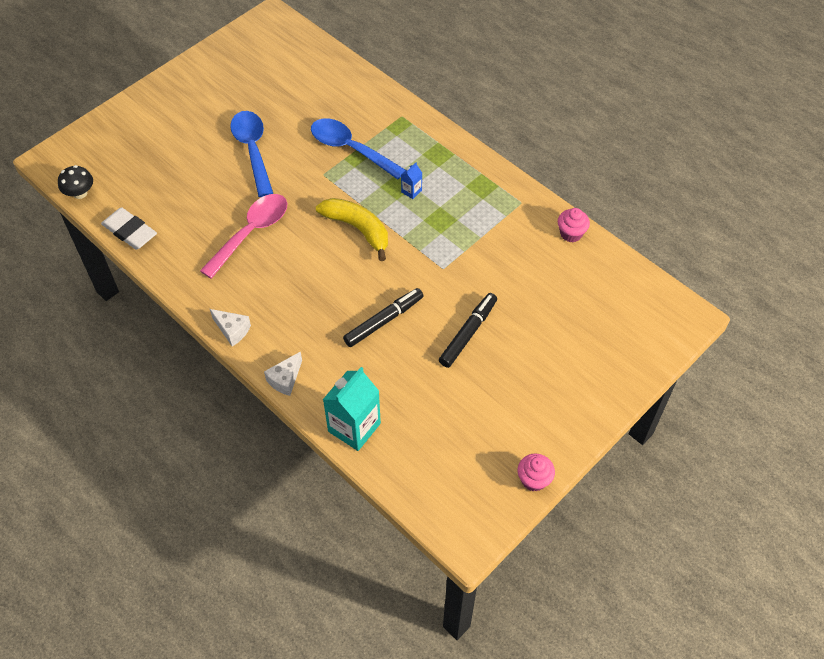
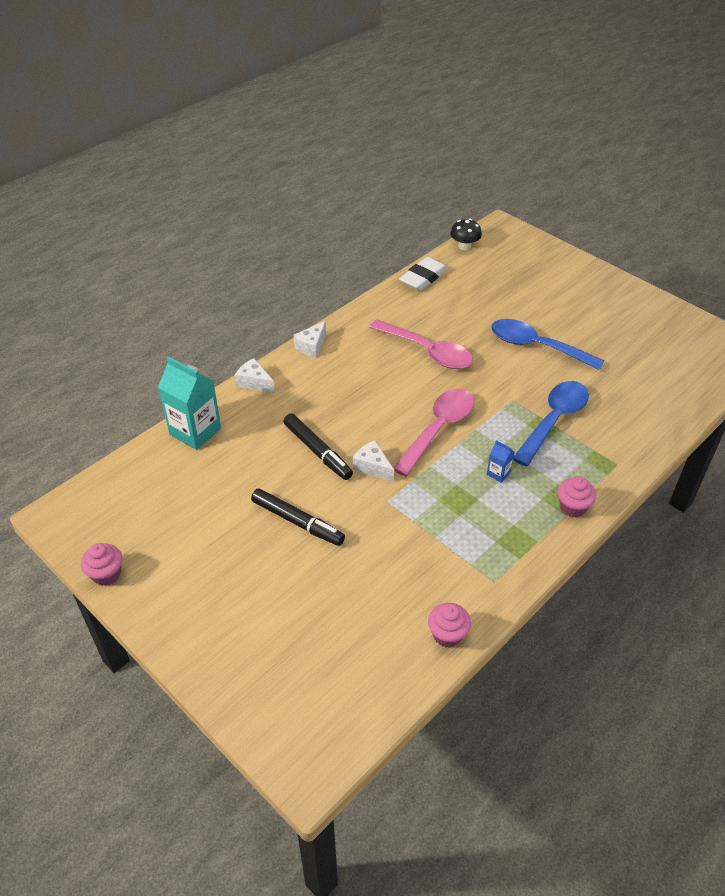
camera: 90 degrees right, 10 degrees down
blue spoon [230,111,273,197] -> blue spoon turned 135 degrees counterclockwise [491,319,604,370]
yellow banana [316,198,388,261] -> pink spoon [393,389,474,477]
none -> white cheese [353,440,394,482]
none -> pink cupcake [558,476,596,517]

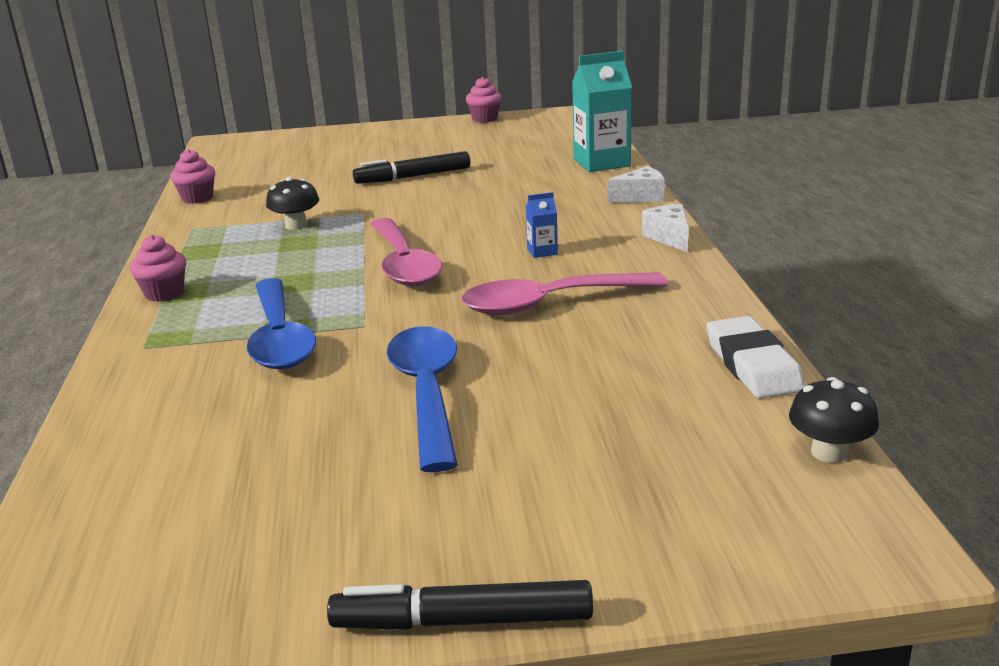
camera: 130 degrees right, 20 degrees down
black marker [283,414,353,480] -> black marker moved to [327,580,593,630]
white cheese [353,440,394,482] -> none
blue carton [487,440,515,483] -> blue carton moved to [526,192,558,258]
blue spoon [491,319,604,370] -> blue spoon turned 75 degrees counterclockwise [386,327,458,472]
none -> black mushroom [266,176,319,230]

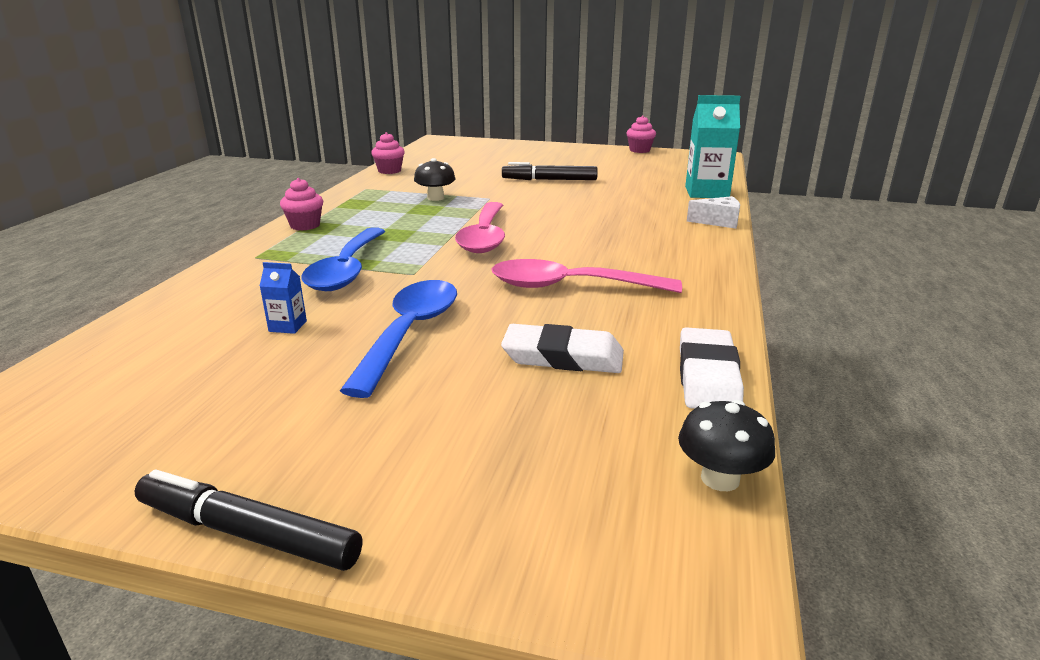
camera: 20 degrees right, 0 degrees up
blue carton [526,192,558,258] -> blue carton moved to [260,262,307,334]
white cheese [642,204,689,252] -> none
none -> white eraser [501,324,624,373]

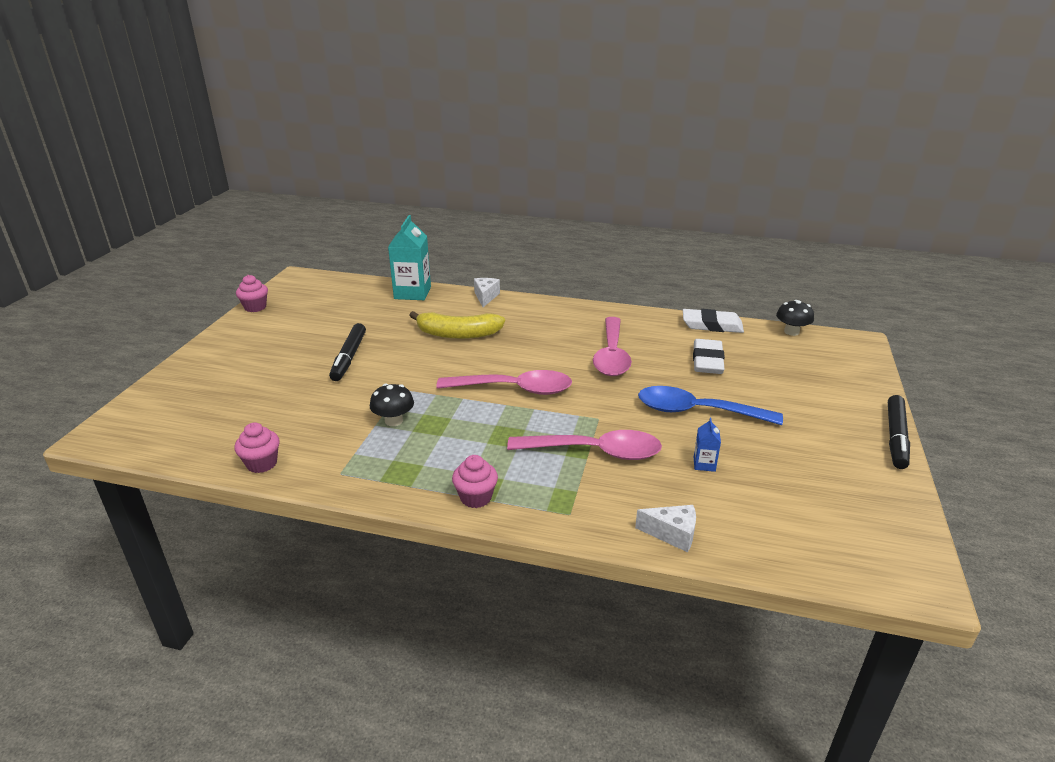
camera: 90 degrees left, 5 degrees up
blue spoon [301,227,385,291] -> pink spoon [507,430,662,460]
none -> yellow banana [409,311,505,339]
none -> white cheese [635,505,696,552]

